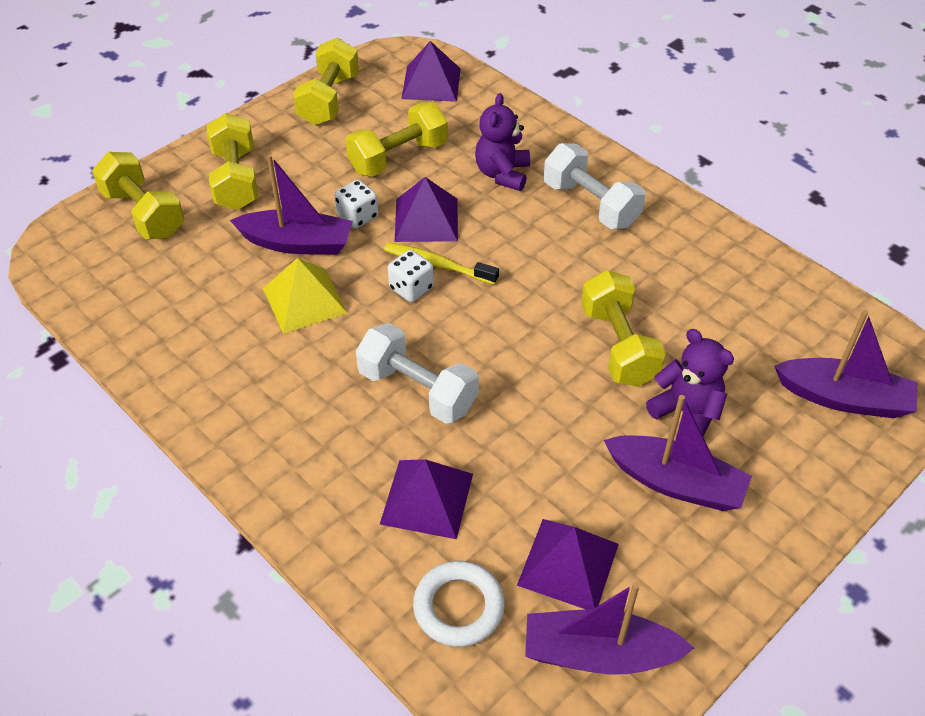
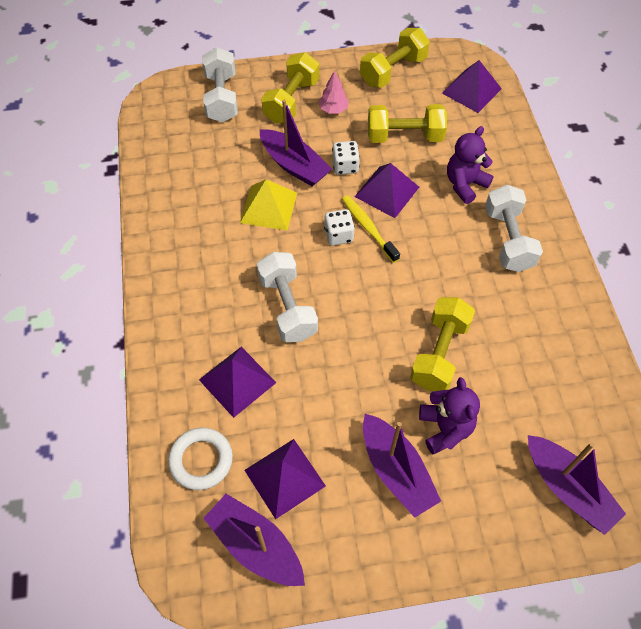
camera: 35 degrees right, 10 degrees up
yellow dumbbell [92,152,184,239] -> white dumbbell [202,47,238,122]
none -> pink tree [318,71,349,114]

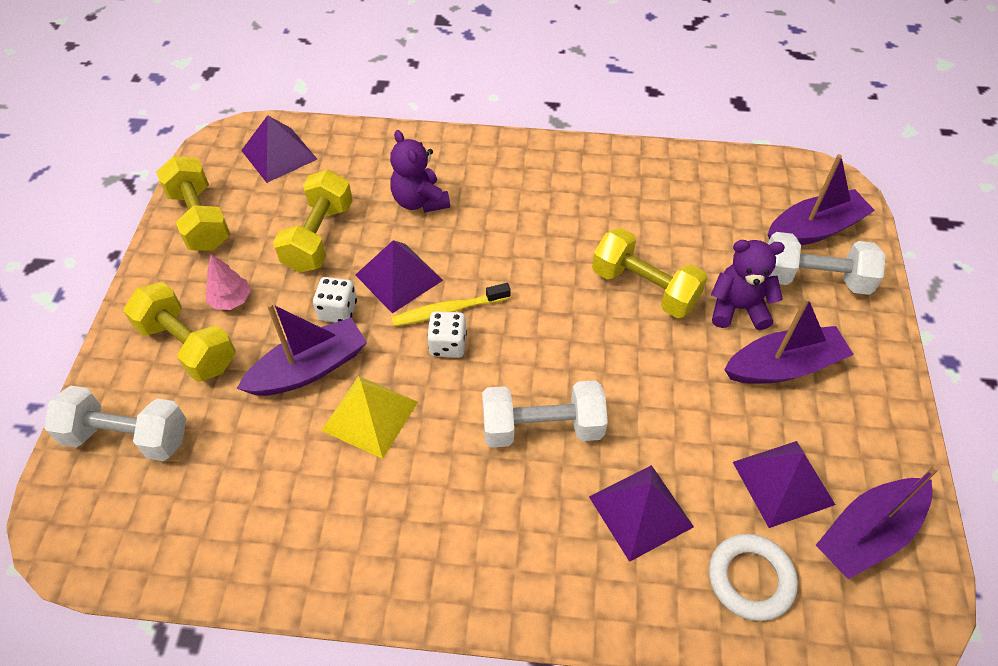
camera: 75 degrees left, 5 degrees down
white dumbbell [485,185,543,272] -> white dumbbell moved to [768,232,886,295]

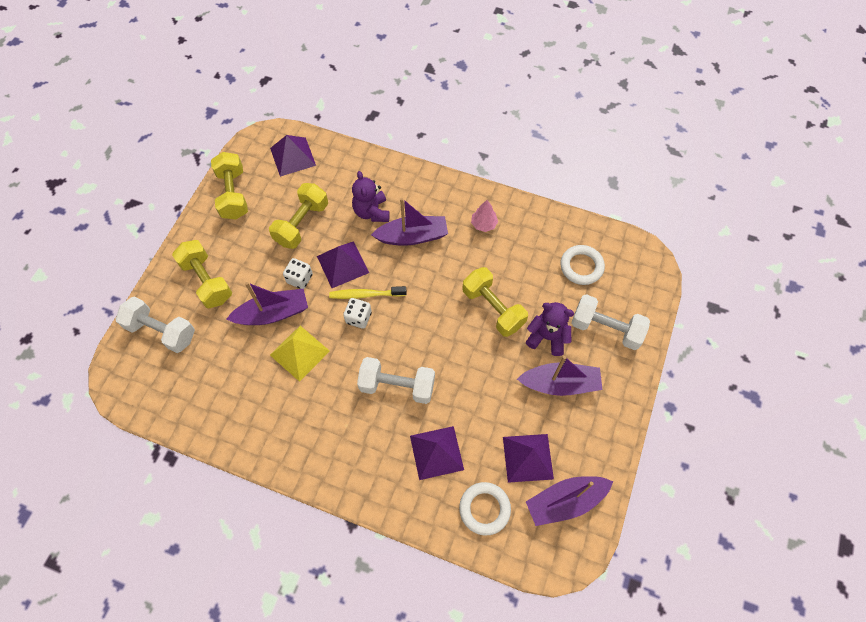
camera: 15 degrees right, 10 degrees up
pink tree [206,254,251,310] -> pink tree moved to [471,200,498,232]
purple boat [767,154,875,245] -> purple boat moved to [371,198,448,246]
none -> white ring [560,245,605,285]

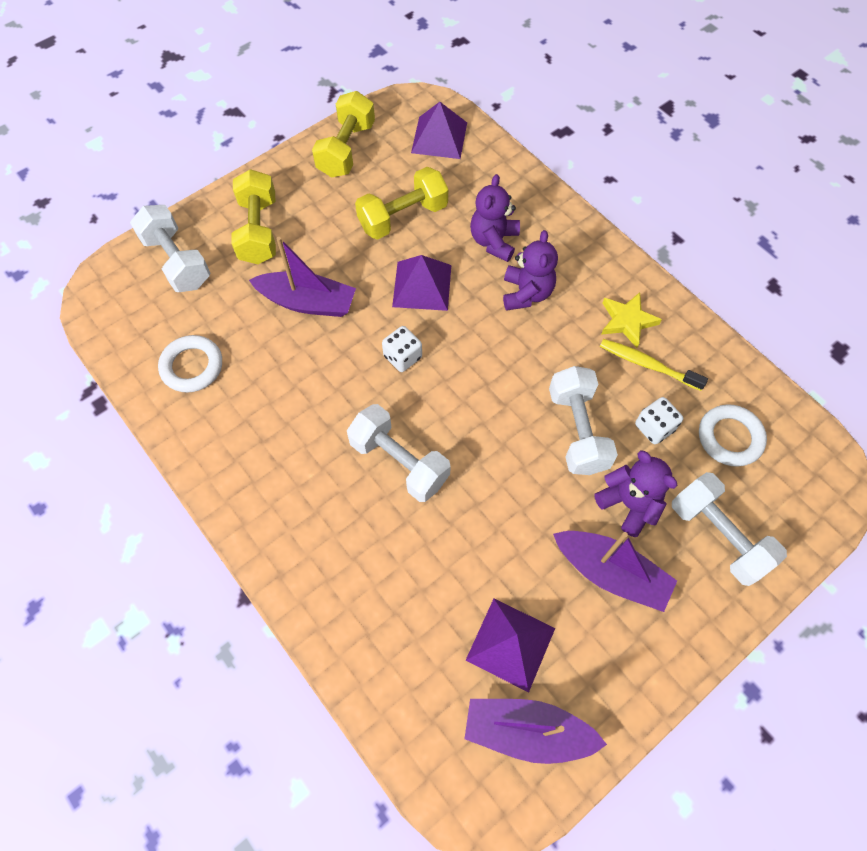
camera: 30 degrees right, 0 degrees up
yellow pyramid [270,326,330,382] -> none
white dice [283,258,313,289] -> white dice moved to [635,397,683,444]
yellow toothbrush [329,286,406,299] -> yellow toothbrush moved to [600,339,708,391]
purple boat [371,198,448,246] -> purple teddy bear [503,230,558,311]
purple pyramid [410,426,464,480] -> none
white ring [459,482,511,535] -> white ring moved to [158,335,222,393]
yellow dumbbell [463,267,528,337] -> white dumbbell [549,366,618,475]
pink tree [471,200,498,232] -> yellow star [601,292,662,348]

